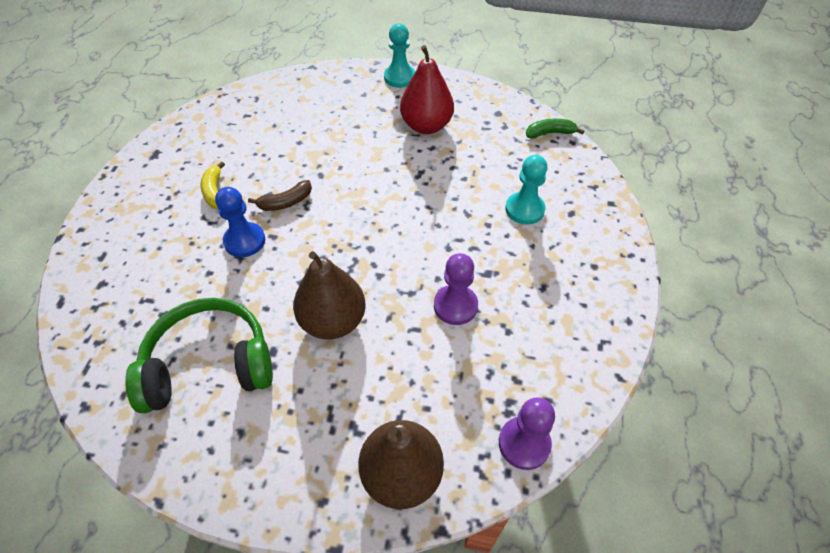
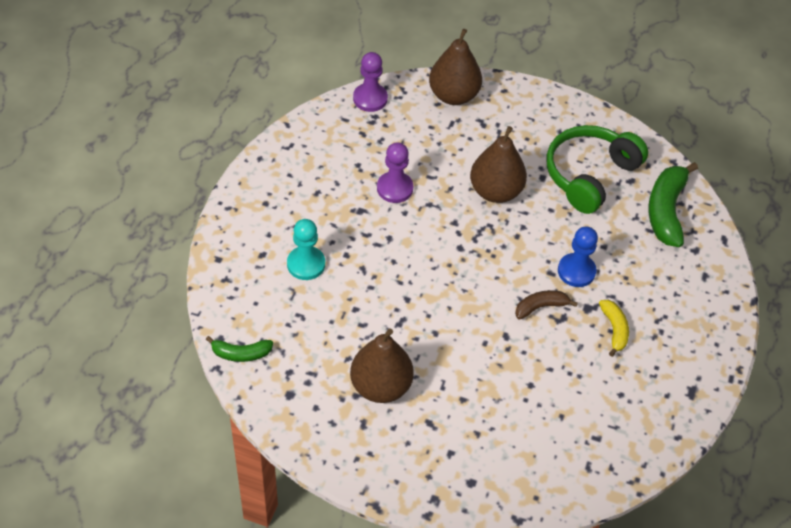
camera: 175 degrees left, 0 degrees up
green headphones [125,298,273,413] -> green headphones turned 135 degrees clockwise [547,125,648,214]
turquoise pawn [384,24,415,88] -> none
red pear [400,45,454,134] -> brown pear [350,328,414,403]
none -> green banana [648,162,698,247]

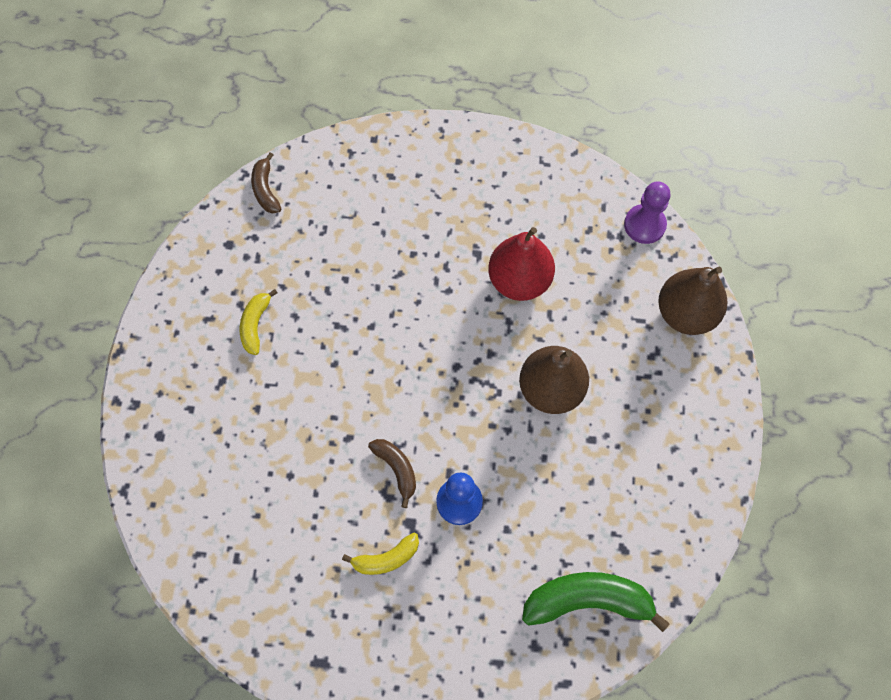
camera: 80 degrees right, 15 degrees up
green banana [206,336,273,362] -> brown banana [251,152,281,213]
turquoise pawn [287,219,325,280] -> none
brown pear [350,328,414,403] -> yellow banana [240,289,277,355]
purple pawn [377,142,413,203] -> red pear [488,227,555,301]
green headphones [547,125,648,214] -> none

